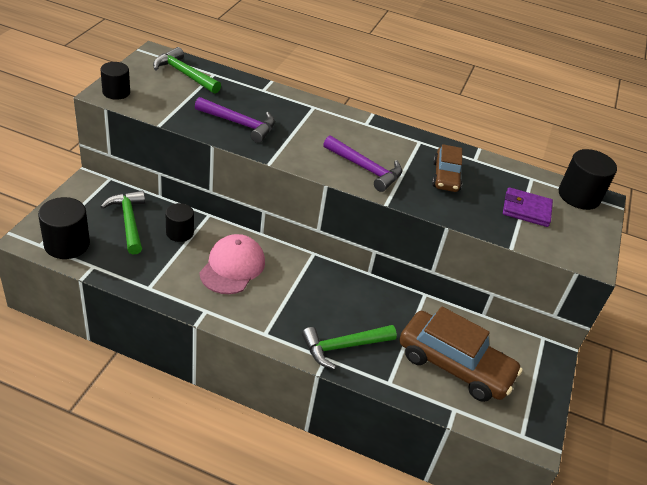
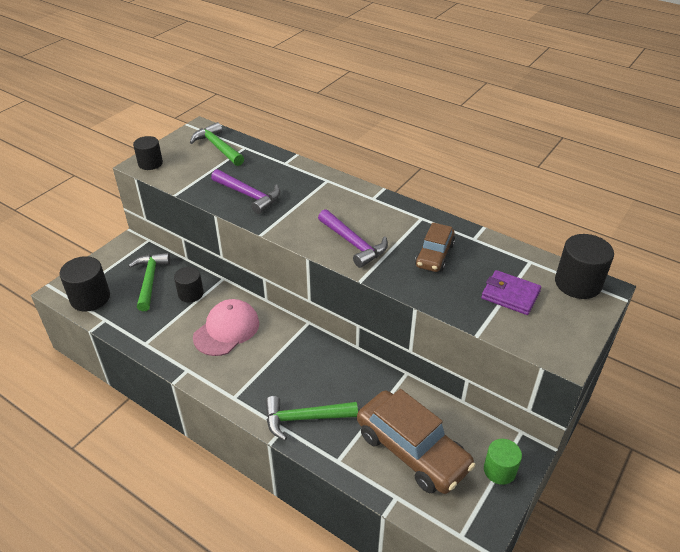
camera: 20 degrees right, 0 degrees up
none -> green cylinder [484,439,522,485]

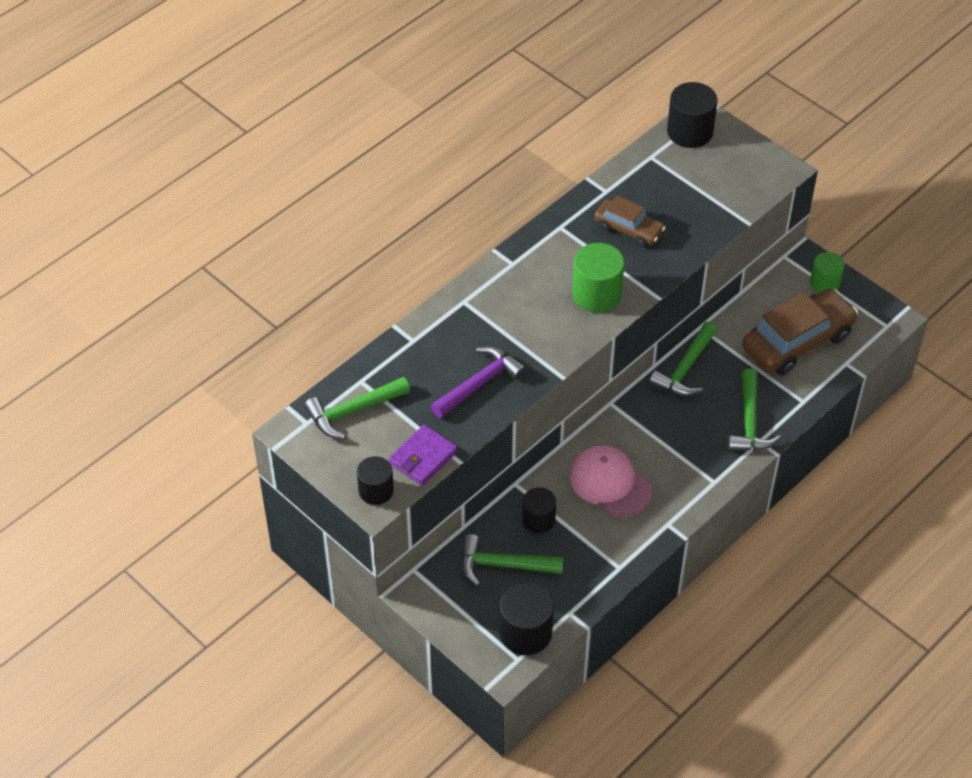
camera: 80 degrees left, 10 degrees up
purple hammer [318,209,388,268] -> green cylinder [572,243,625,313]
purple wallet [481,270,541,315] -> purple wallet moved to [389,424,458,486]
none -> green hammer [649,322,717,396]

